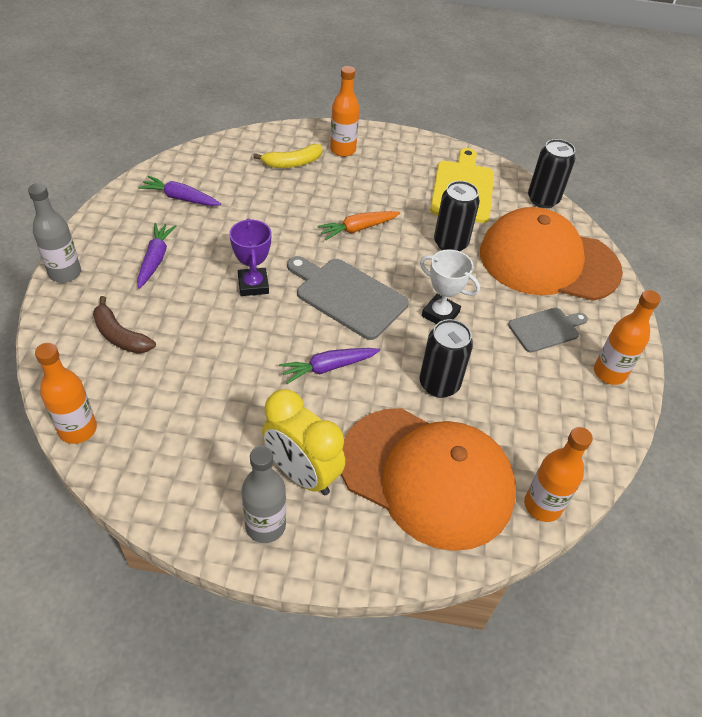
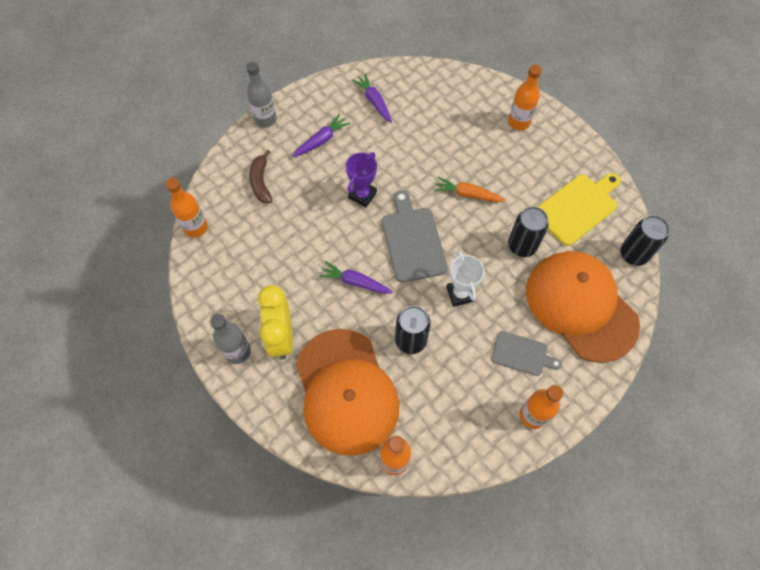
camera: 45 degrees right, 15 degrees up
yellow banana [253,144,322,168] -> none

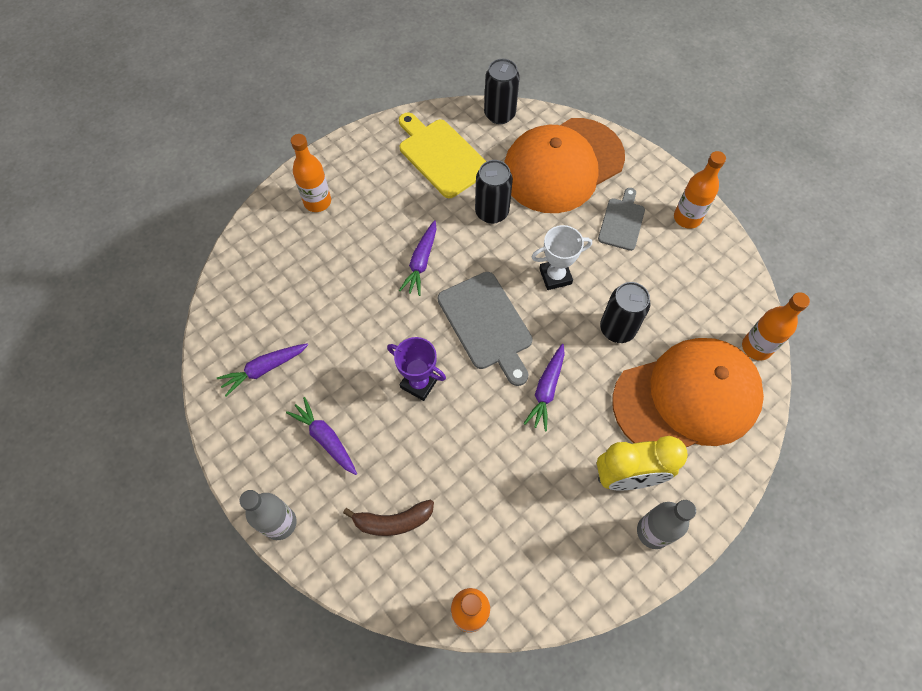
camera: 90 degrees left, 0 degrees up
grey cutting board [382,190,448,283] -> grey cutting board turned 105 degrees counterclockwise [438,272,533,386]
orange carrot [434,177,506,202] -> purple carrot [399,220,437,296]

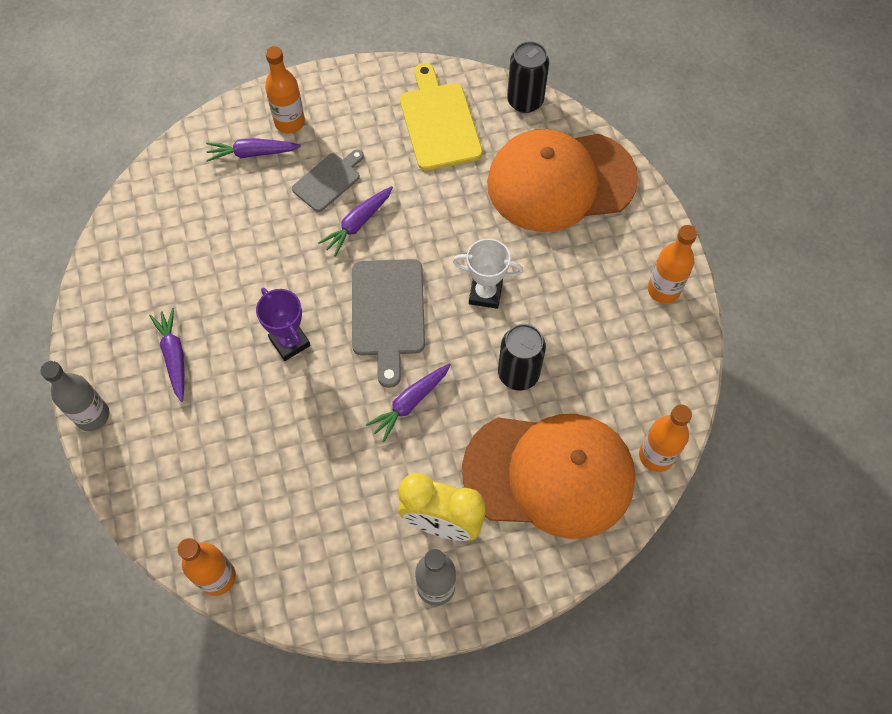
camera: 25 degrees right, 0 degrees up
purple carrot [217,343,308,396] -> purple carrot moved to [206,138,301,162]
brown banana [343,500,434,536] -> none
black can [475,160,513,224] -> none
grey cutting board [598,188,645,251] -> grey cutting board moved to [292,149,364,212]

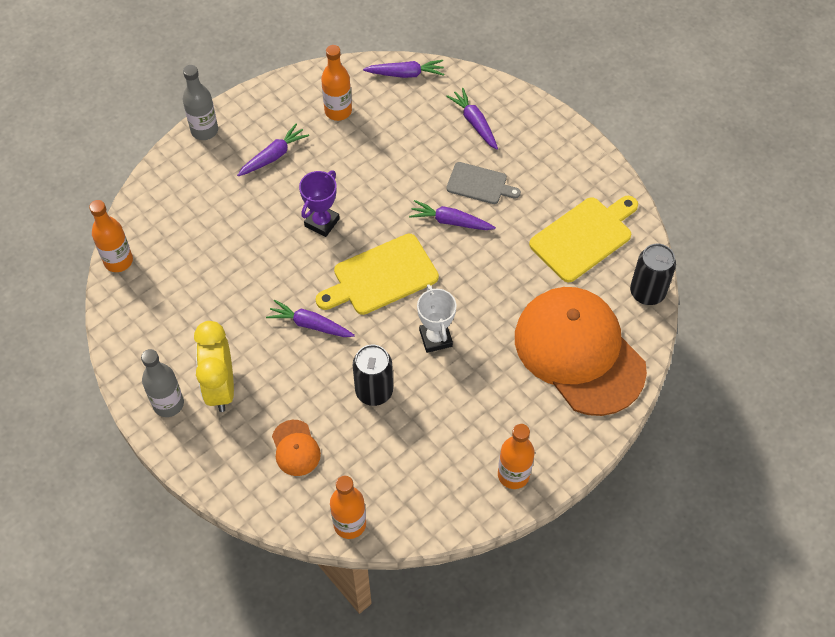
camera: 65 degrees right, 5 degrees down
orange bottle [265,46,305,133] -> orange bottle moved to [321,45,352,121]
grey cutting board [352,259,425,388] -> yellow cutting board [316,234,439,315]
orange cap [462,414,635,539] -> orange cap [272,420,321,476], size x0.40
none -> purple carrot [363,60,444,78]

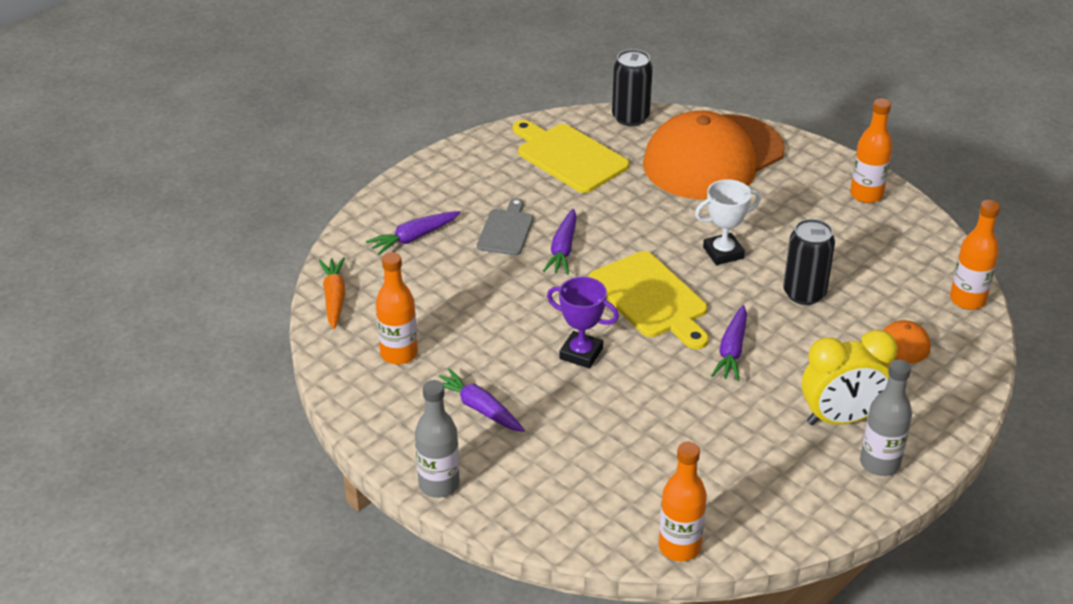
camera: 95 degrees left, 20 degrees down
purple carrot [363,60,444,78] -> orange carrot [319,257,345,329]

